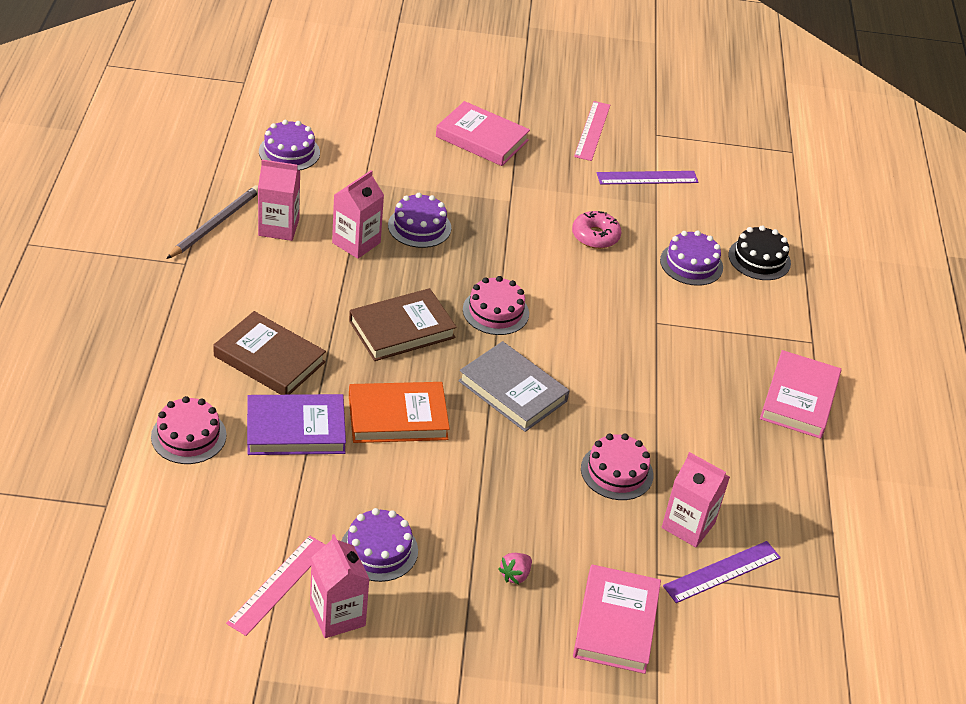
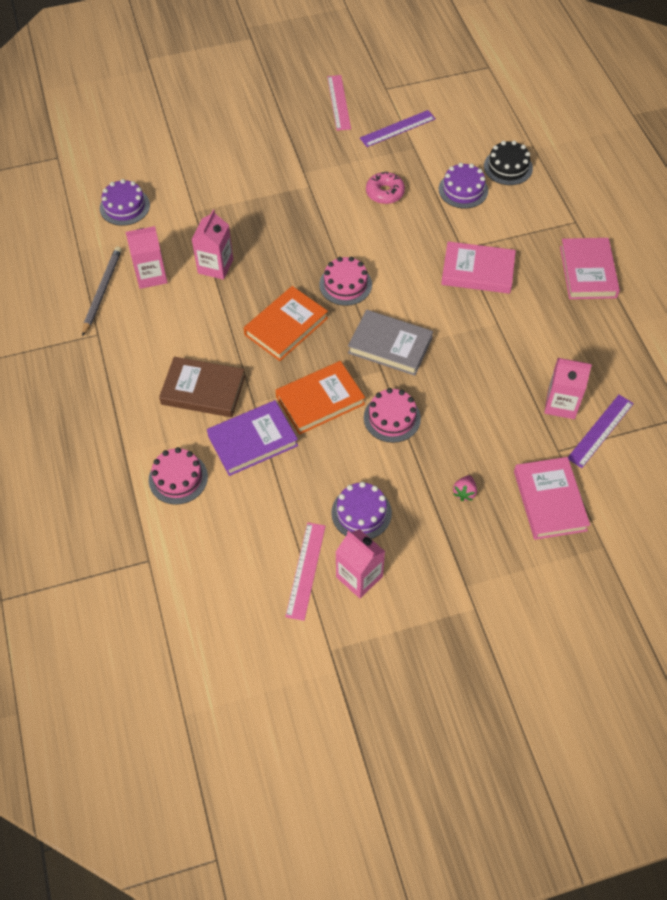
camera: 15 degrees left, 15 degrees up
brown book [349,288,457,361] -> orange book [244,286,328,361]
purple cake [388,193,451,248] -> none
pink book [436,101,530,166] -> pink book moved to [441,241,516,294]
pink cake [581,434,653,500] -> pink cake moved to [364,388,421,443]

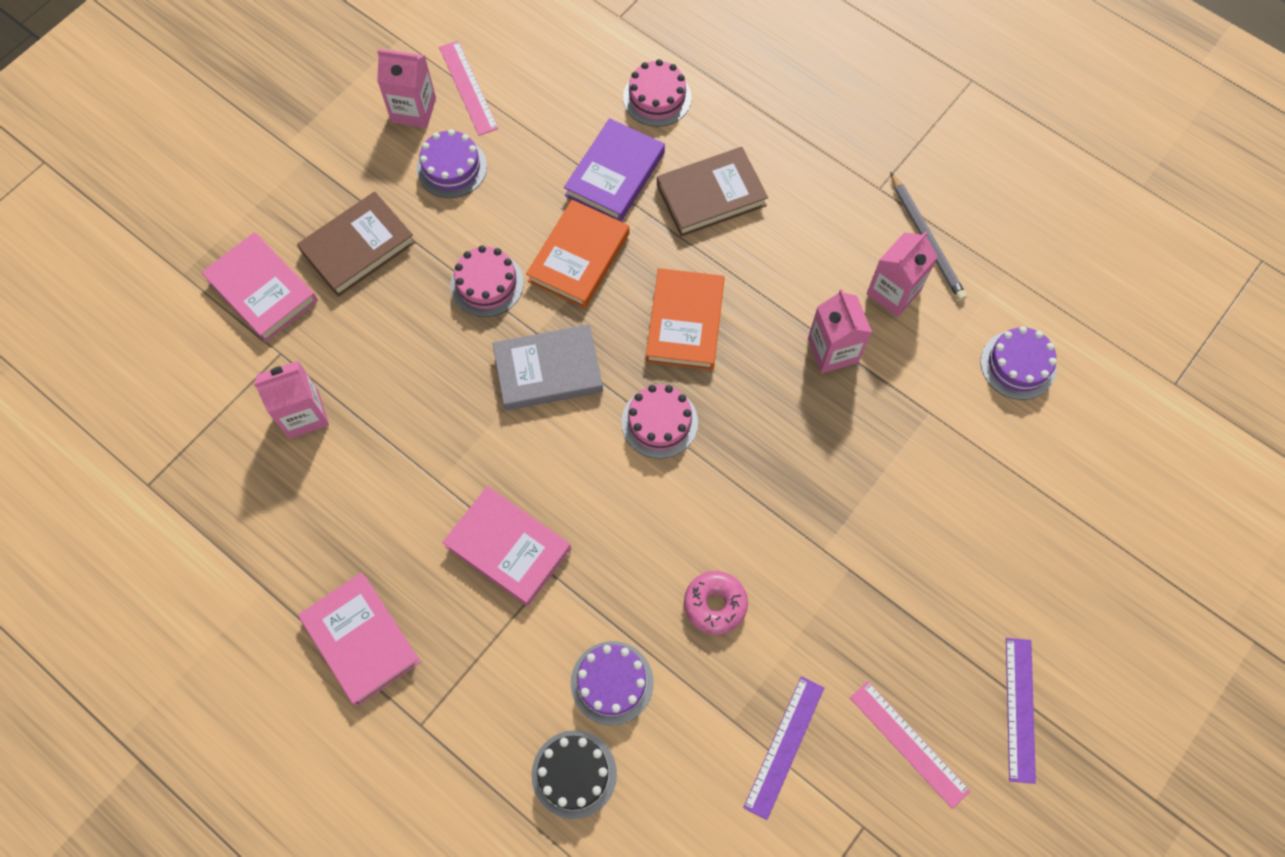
camera: 145 degrees right, 10 degrees up
pink book [441,241,516,294] -> pink book turned 60 degrees clockwise [443,486,571,606]
pink strawberry [453,475,477,501] -> brown book [297,192,416,297]
purple ruler [568,395,634,468] -> purple ruler moved to [1006,638,1036,784]

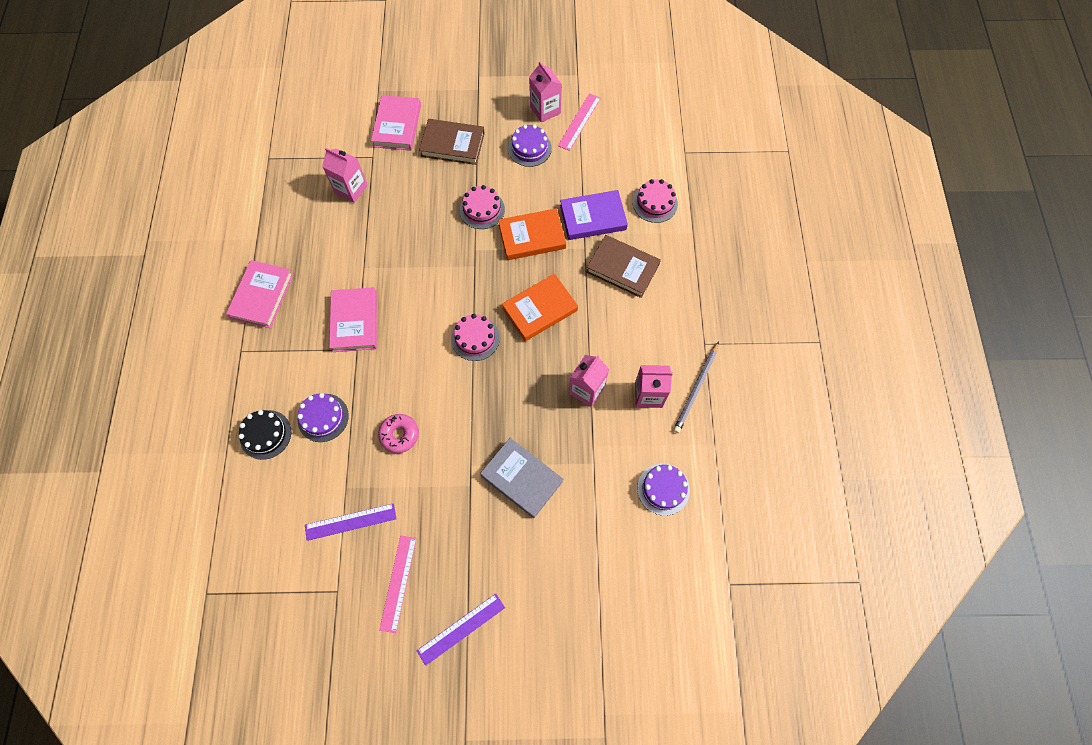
camera: 50 degrees right, 0 degrees up
grey book [492,324,603,411] -> grey book moved to [480,438,563,518]

